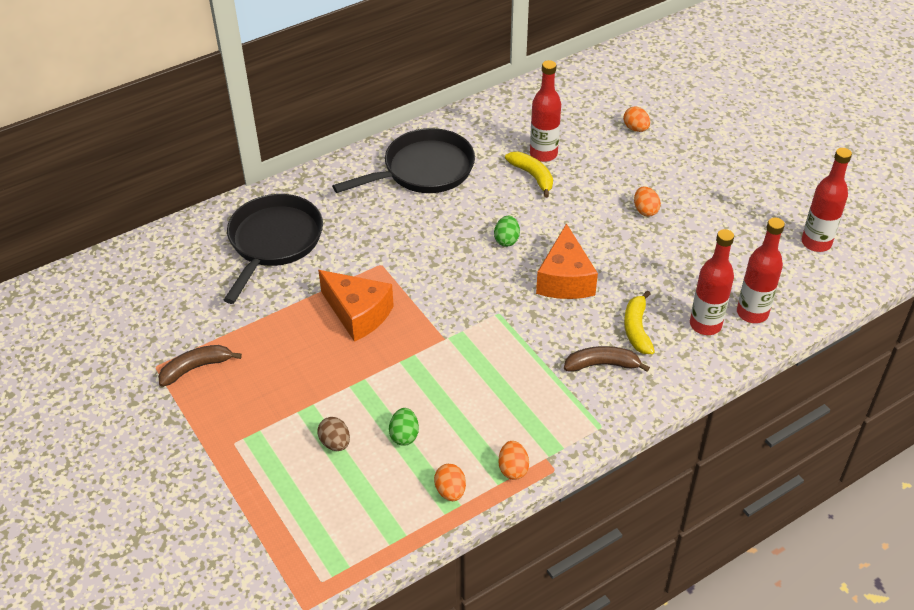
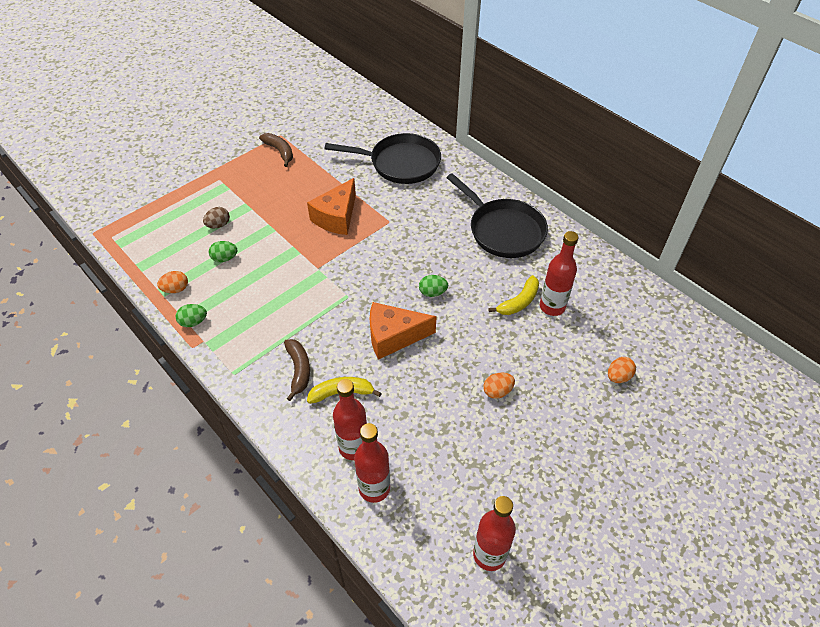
camera: 80 degrees right, 5 degrees up
orange egg [498,441,529,480] -> green egg [175,304,207,327]

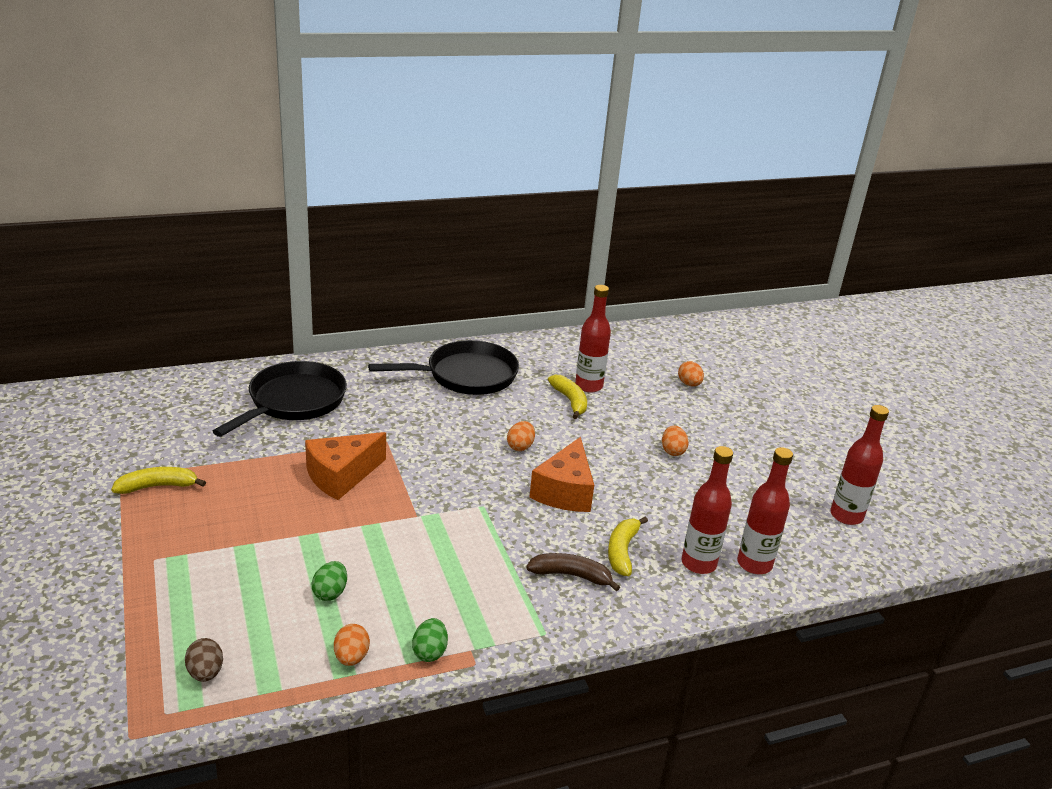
camera: 70 degrees left, 20 degrees down
brown egg [203,207,230,228] -> brown egg moved to [185,638,223,682]
brown banana [259,133,293,167] -> yellow banana [111,467,206,494]
orange cheese [307,178,356,235] -> orange cheese turned 90 degrees clockwise [305,432,386,500]
green egg [419,275,448,297] -> orange egg [507,421,535,451]

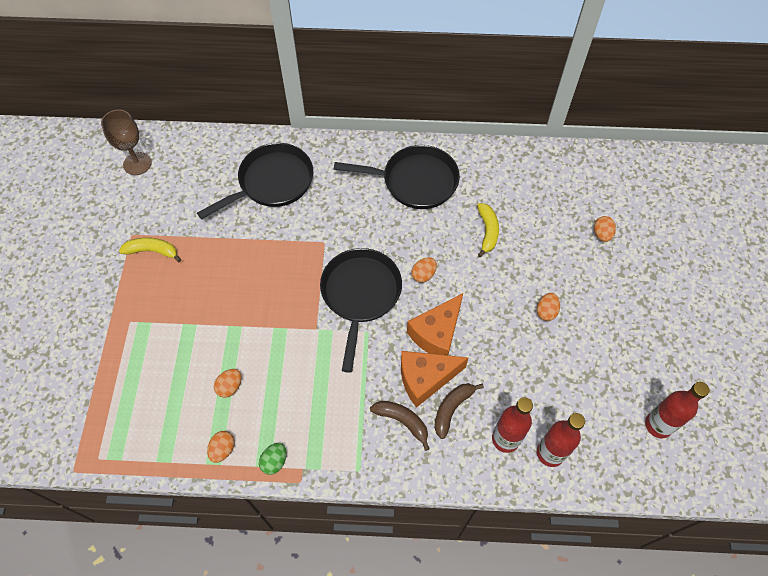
camera: 25 degrees right, 30 degrees up
brown egg [185,638,223,682] -> none
orange cheese [305,432,386,500] -> orange cheese moved to [401,351,469,408]
green egg [311,561,347,601] -> orange egg [214,369,242,398]
red bottle [575,285,611,392] -> none
yellow banana [608,517,648,576] -> brown banana [434,383,484,439]
none -> brown goblet [101,109,152,175]
none -> black pan [320,248,402,373]

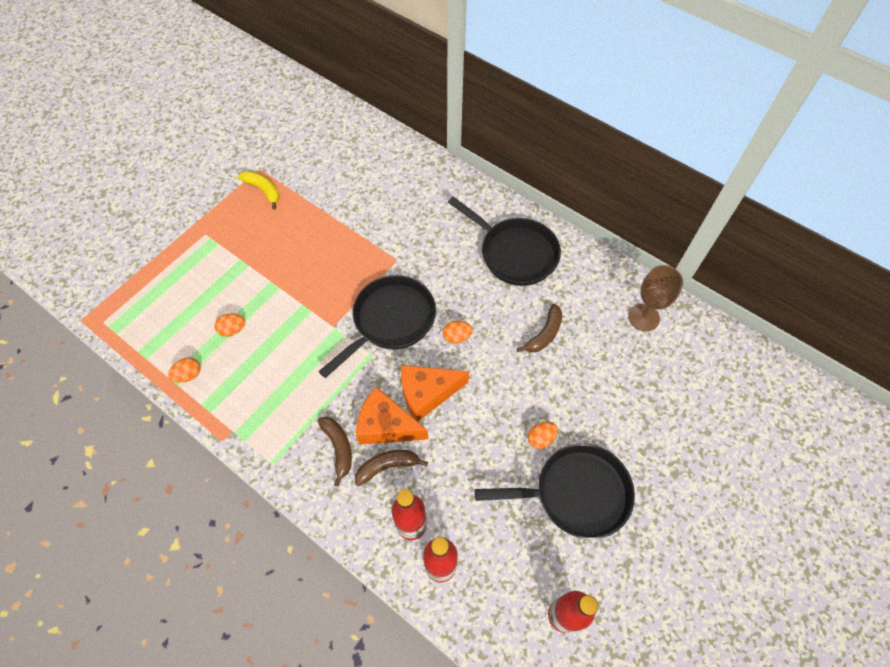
camera: 35 degrees right, 0 degrees up
brown goblet [101,109,152,175] -> brown goblet moved to [628,265,683,332]
black pan [197,143,313,220] -> black pan moved to [475,443,635,539]
green egg [259,443,287,475] -> none
yellow banana [477,203,499,257] -> brown banana [517,304,562,353]
orange egg [594,216,616,242] -> none

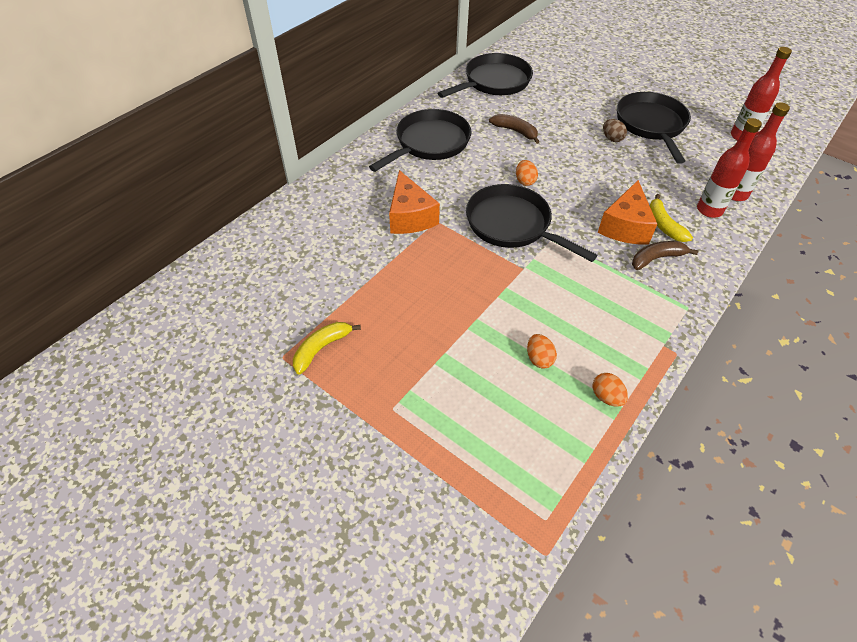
camera: 90 degrees left, 10 degrees down
brown banana [355,450,428,486] -> yellow banana [650,194,693,242]
orange cheese [401,365,469,422] -> orange cheese moved to [389,170,440,234]
orange egg [527,421,558,449] -> brown egg [603,119,627,142]
brown goblet [628,265,683,332] -> black pan [438,53,533,98]

